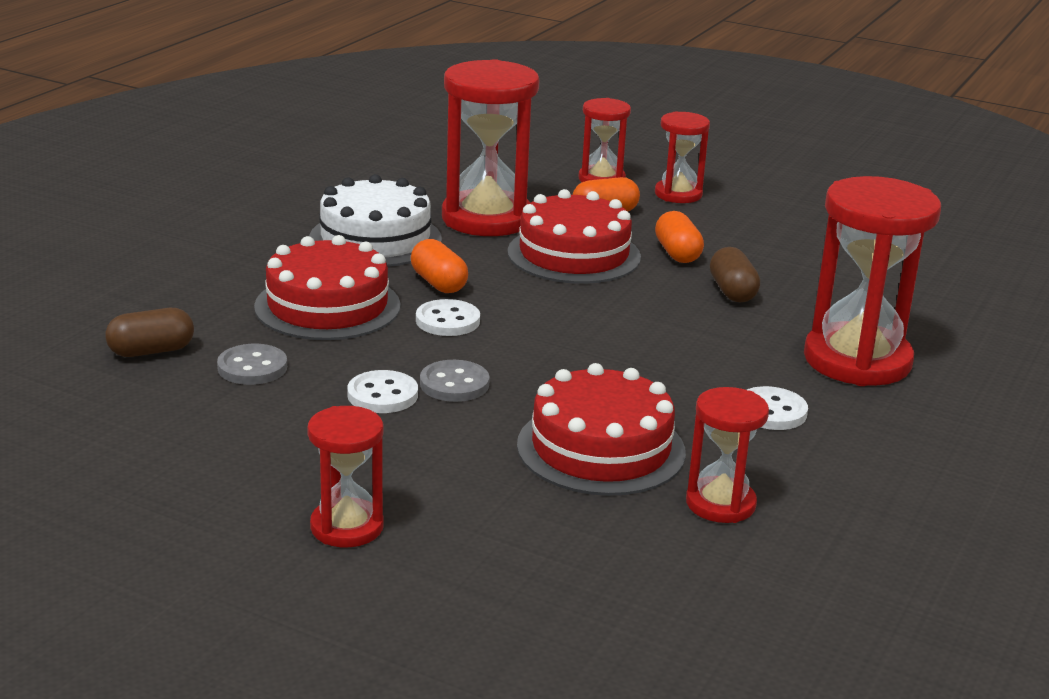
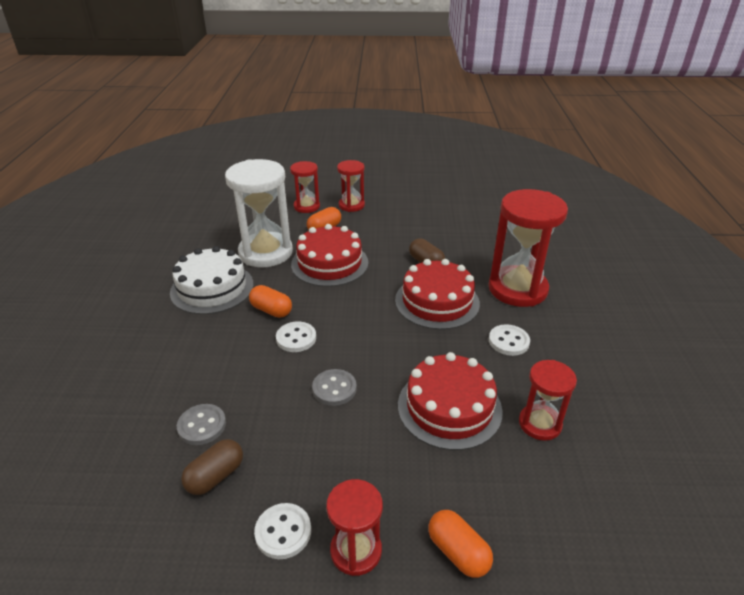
camera: 25 degrees left, 10 degrees up
brown capsule [105,308,194,357] -> brown capsule moved to [181,439,243,495]
red cake [254,235,401,340] -> red cake moved to [395,259,480,330]
white button [347,370,418,413] -> white button moved to [254,503,311,559]
red hourglass [442,59,539,236] -> white hourglass [225,159,293,267]
orange capsule [655,211,704,263] -> orange capsule moved to [428,510,493,578]

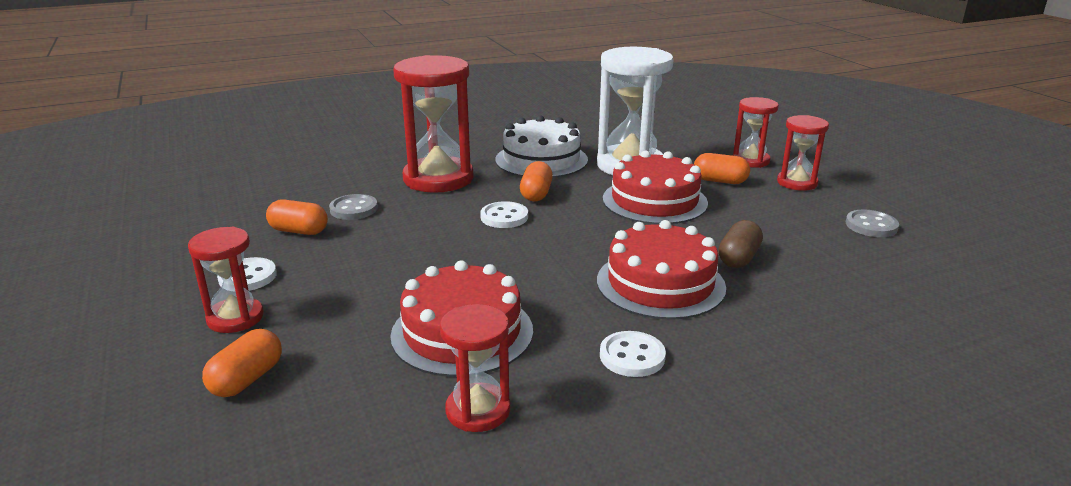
camera: 65 degrees right, 10 degrees down
brown capsule [181,439,243,495] -> orange capsule [266,199,328,235]
grey button [312,369,357,406] -> grey button moved to [846,209,899,237]
red hourglass [488,189,568,307] -> red hourglass moved to [393,55,474,193]

